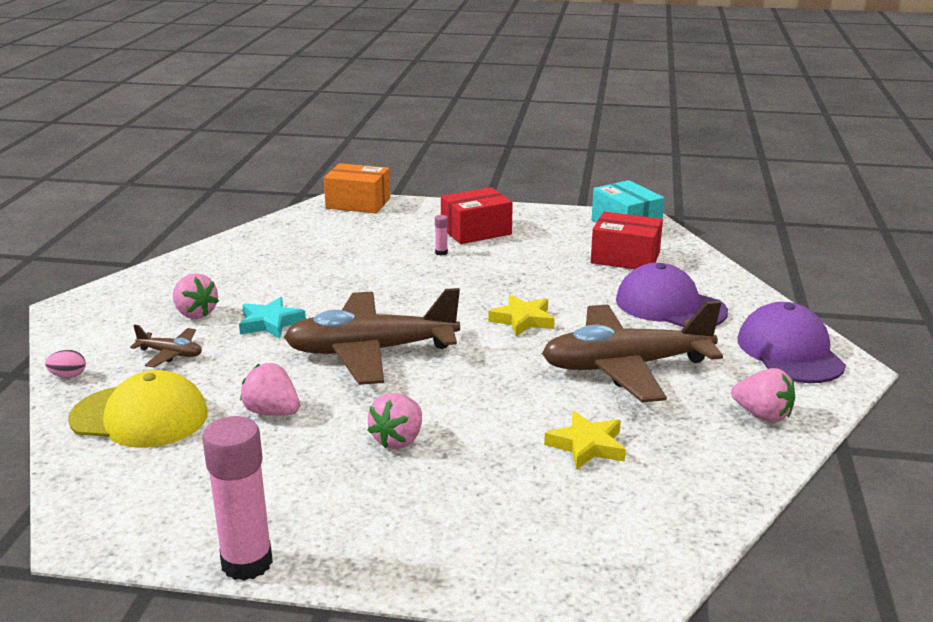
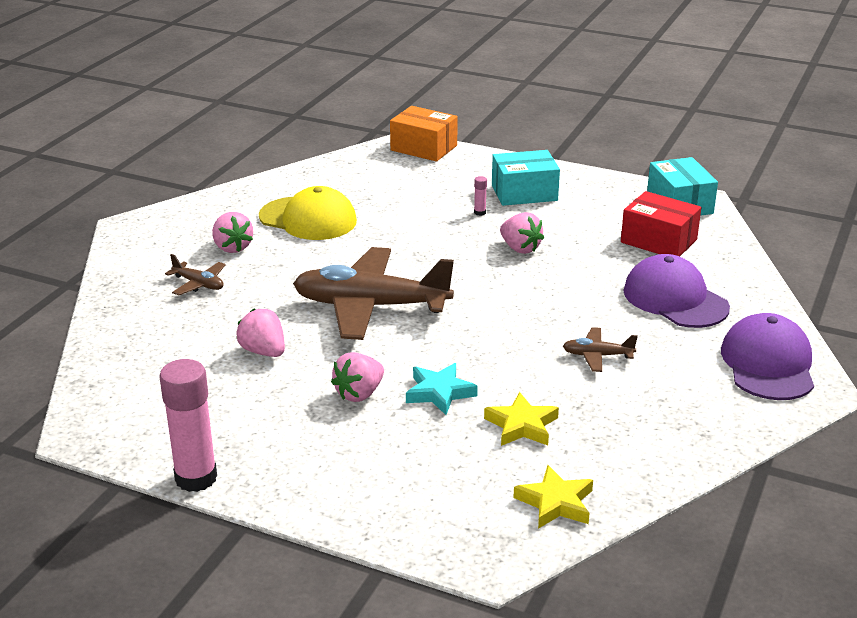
camera: 15 degrees right, 5 degrees up
pink egg [45,350,86,378] -> none
yellow cap [68,370,208,448] -> yellow cap moved to [259,186,357,240]
turquoise star [239,297,306,339] -> turquoise star moved to [406,363,478,415]
red box [441,187,513,244] -> turquoise box [492,150,560,206]
yellow star [488,295,555,336] -> yellow star moved to [513,465,593,529]
brown plane [542,301,723,402] -> brown plane [563,327,638,372], size x0.42
pink strawberry [731,368,795,422] -> pink strawberry moved to [500,212,544,254]

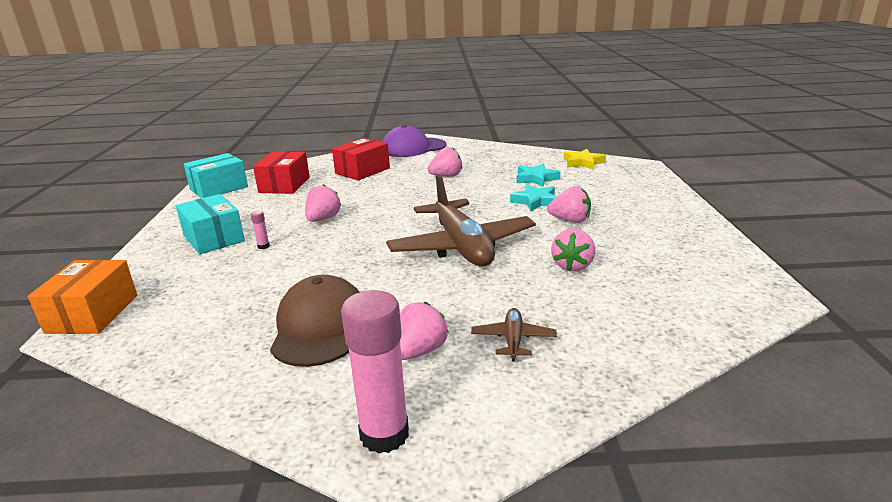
camera: 115 degrees left, 5 degrees down
pink glue stick [159,359,217,492] -> pink glue stick moved to [341,290,409,454]
yellow cap [259,186,357,240] -> brown cap [270,275,360,367]
yellow star [484,392,559,446] -> turquoise star [516,163,561,187]
brown plane [563,327,638,372] -> pink strawberry [428,147,462,177]
purple cap [623,254,730,328] -> red box [332,138,390,181]

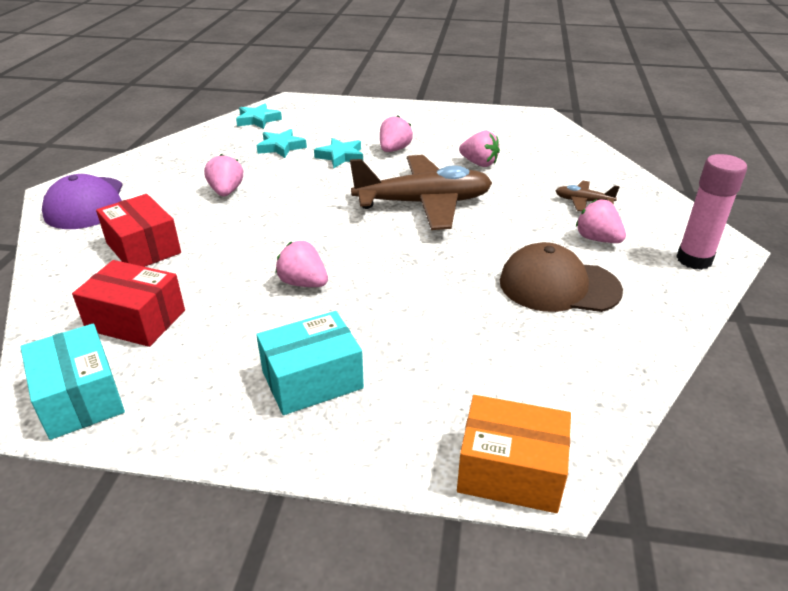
camera: 80 degrees left, 10 degrees up
pink glue stick [250,210,270,249] -> none
yellow star [563,149,606,170] -> turquoise star [236,103,282,129]

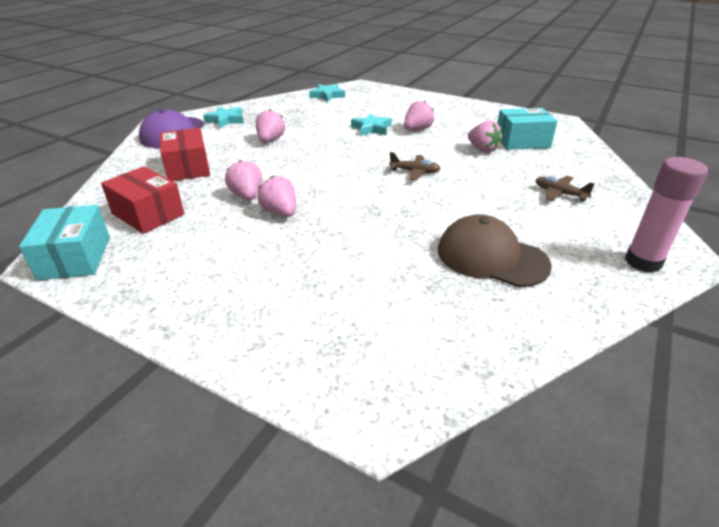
camera: 20 degrees right, 0 degrees up
turquoise box [256,311,364,415] -> turquoise box moved to [497,108,558,150]
turquoise star [257,129,307,158] -> turquoise star moved to [203,107,244,128]
brown plane [350,155,492,230] -> brown plane [389,152,441,180], size x0.42
orange box [457,395,571,513] -> none
pink strawberry [576,199,626,243] -> pink strawberry moved to [225,160,262,200]

